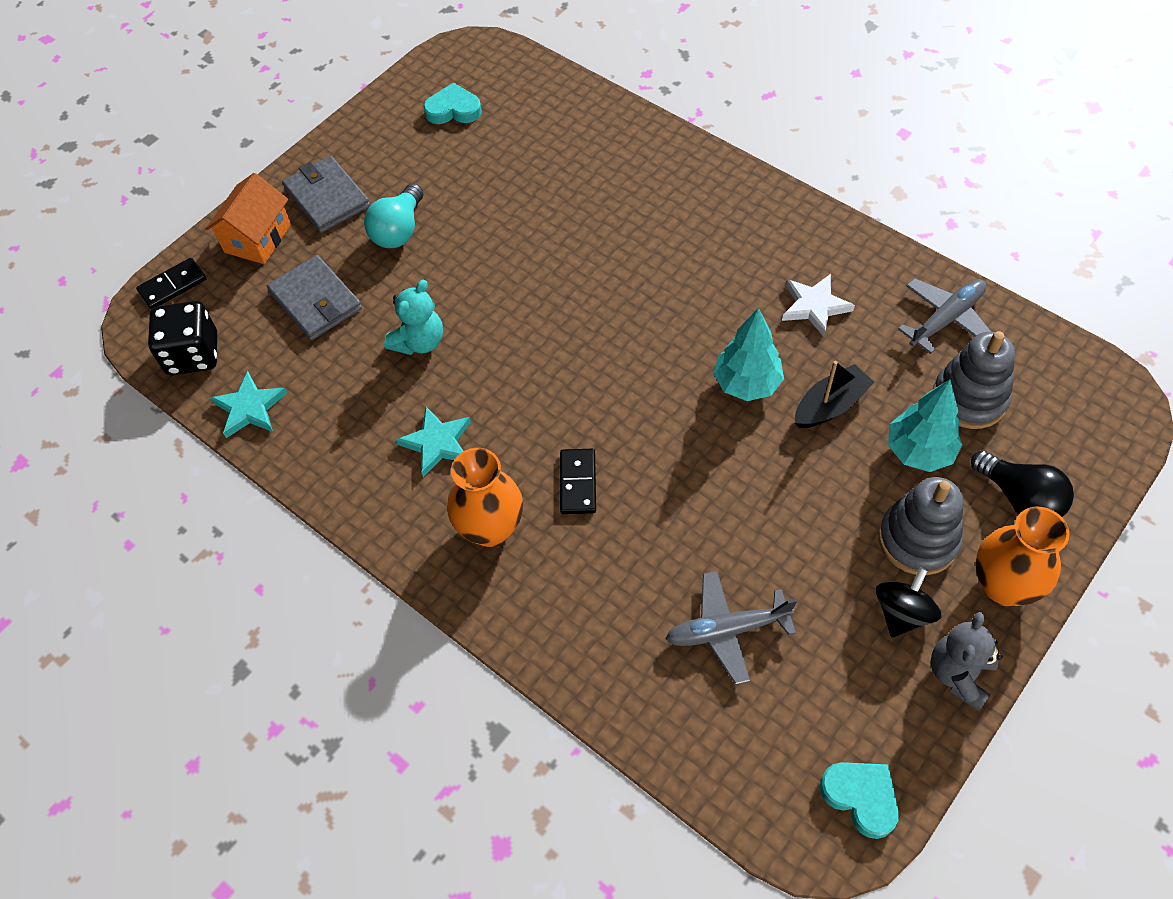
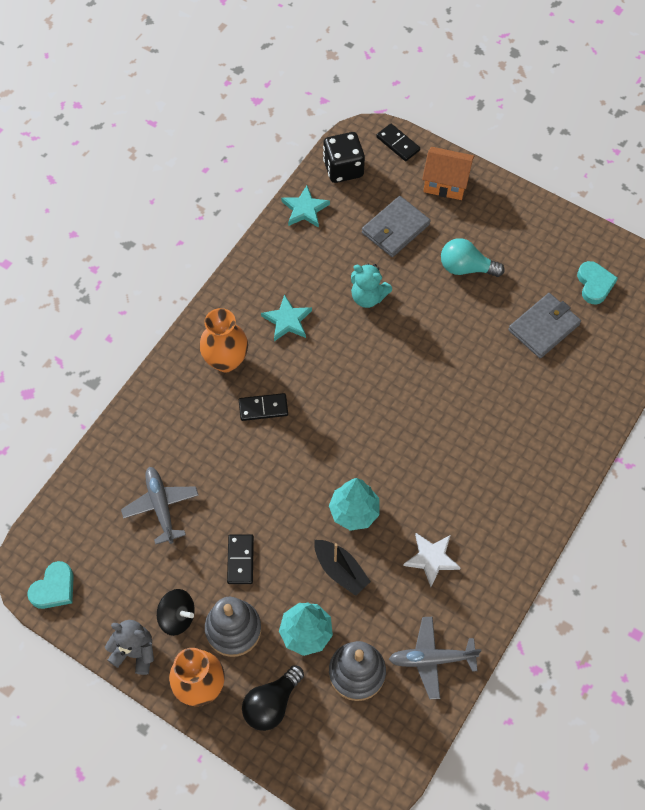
camera: 80 degrees right, 5 degrees up
grey wallet [282,156,370,233] -> grey wallet moved to [508,293,581,358]
grey plane [898,278,991,354] -> grey plane turned 135 degrees clockwise [389,617,481,699]
none -> black domino [227,534,254,584]

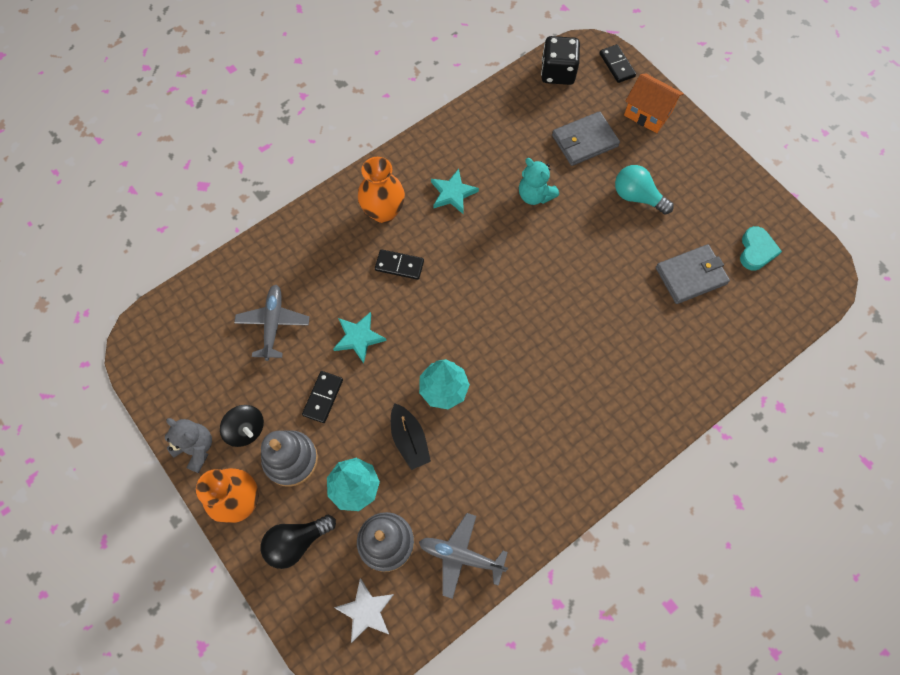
camera: 20 degrees right, 5 degrees up
turquoise heart [27,561,74,609] -> none
turquoise star [281,185,330,228] -> turquoise star moved to [333,312,387,364]
white star [403,533,461,587] -> white star moved to [334,578,394,643]

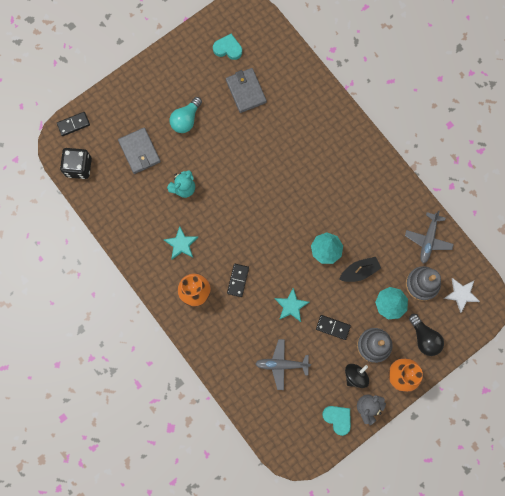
camera: 90 degrees left, 10 degrees up
orange house [624,74,684,133] -> none
none -> turquoise heart [322,406,351,436]

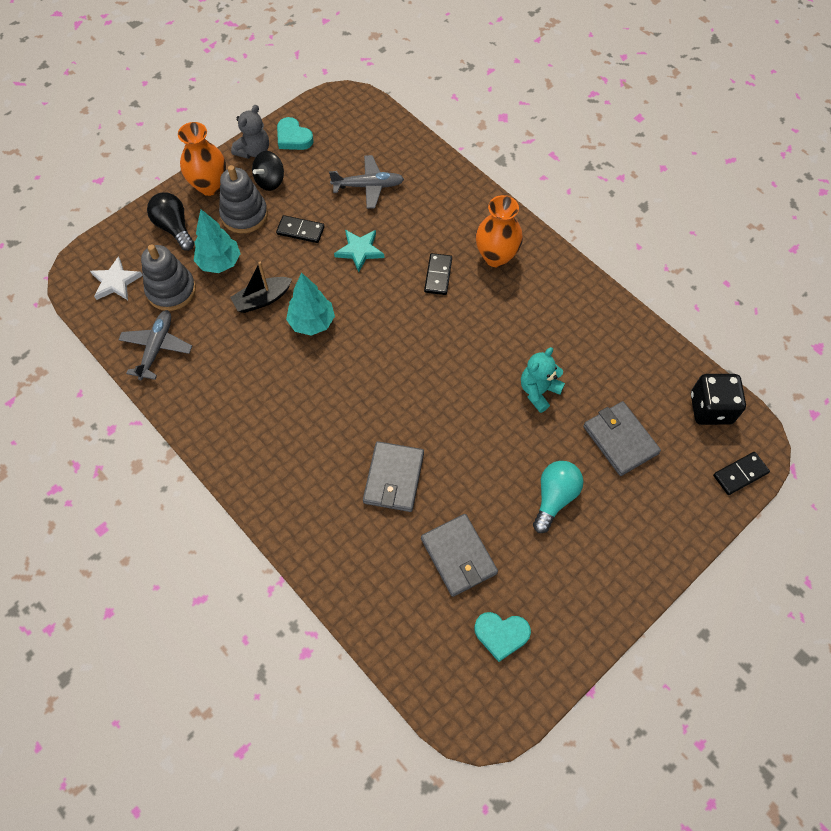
camera: 175 degrees right, 15 degrees down
turquoise star [164,226,198,259] -> none
none -> grey wallet [363,441,424,512]

